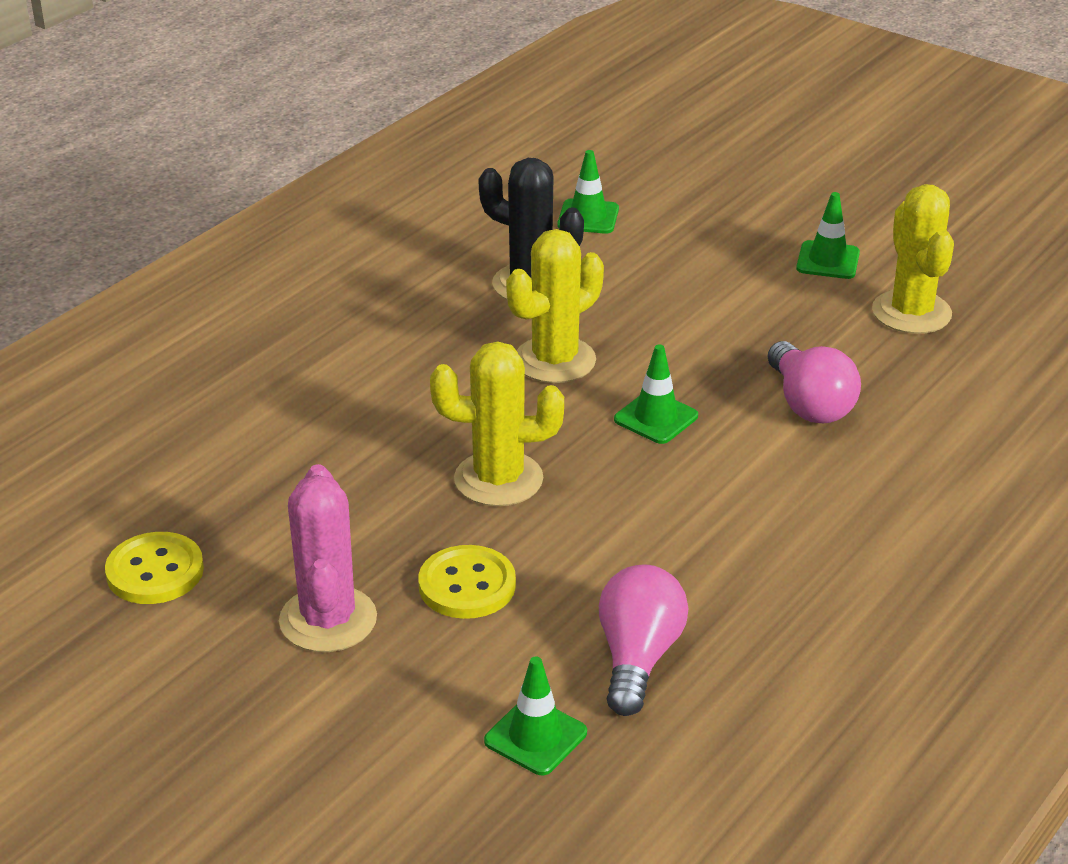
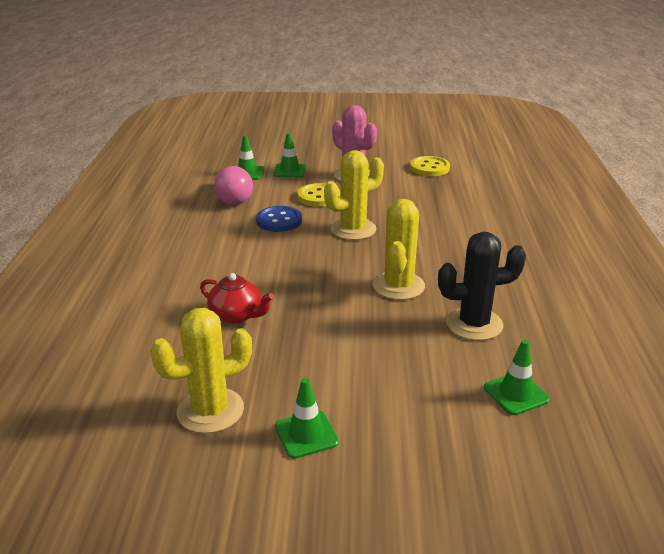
camera: 145 degrees right, 5 degrees down
green traffic cone [614,345,698,444] -> green traffic cone moved to [273,133,306,178]
pink light bulb [767,341,861,423] -> red teapot [200,273,274,324]
yellow cactus [872,184,954,334] -> yellow cactus turned 75 degrees counterclockwise [150,308,252,433]
none -> blue button [256,206,302,232]

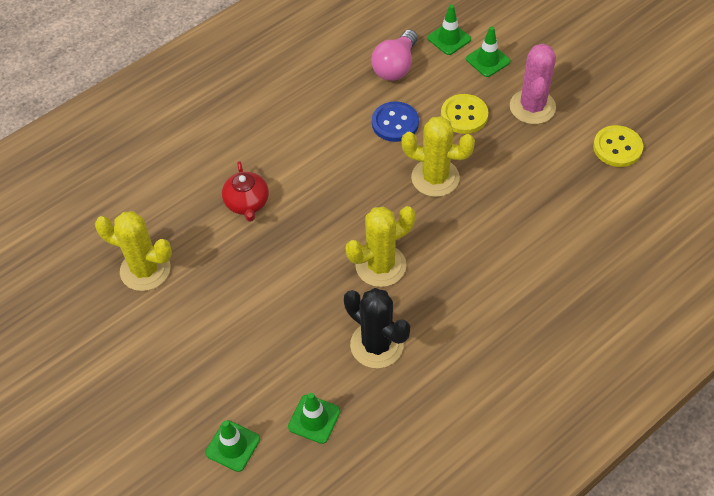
camera: 50 degrees right, 25 degrees up
green traffic cone [275,378,339,459] -> green traffic cone moved to [205,420,260,472]

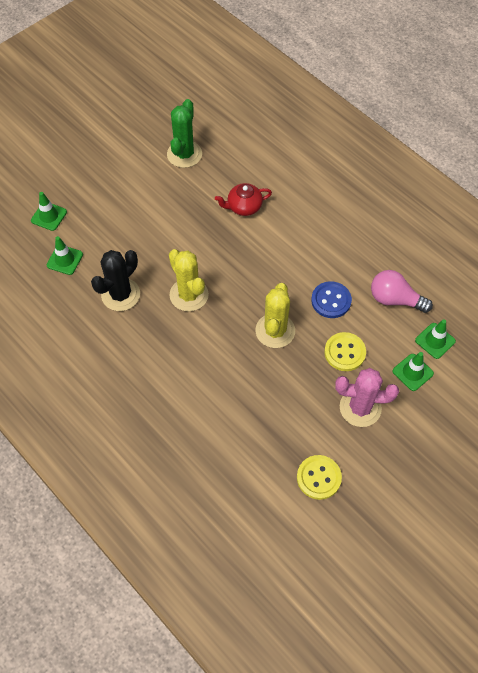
camera: 85 degrees right, 5 degrees up
yellow cactus [95,211,172,291] -> green cactus [167,99,202,168]

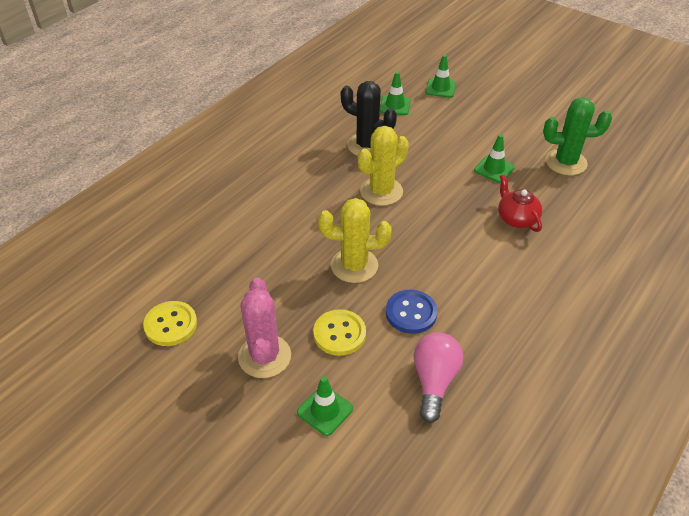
camera: 80 degrees right, 15 degrees down
green traffic cone [415,319,456,359] -> green traffic cone moved to [474,134,515,183]

